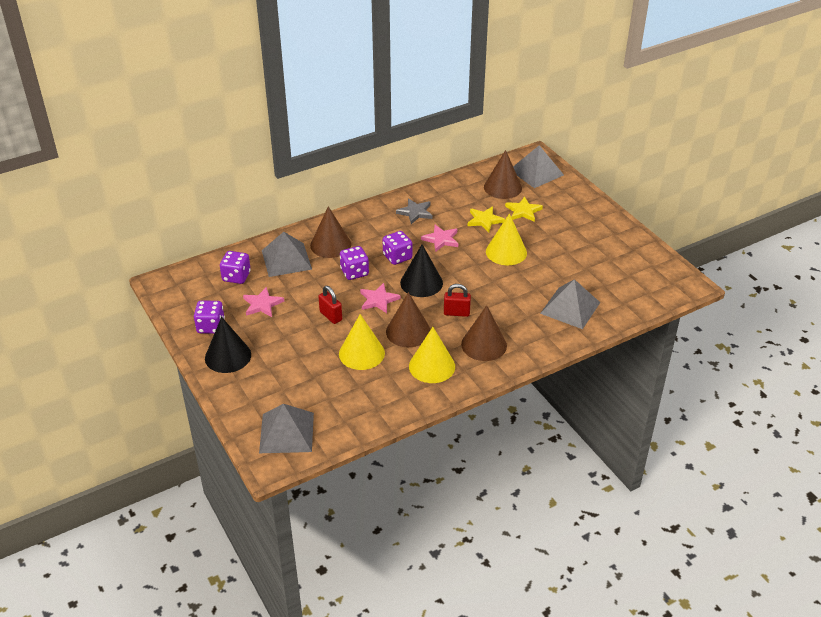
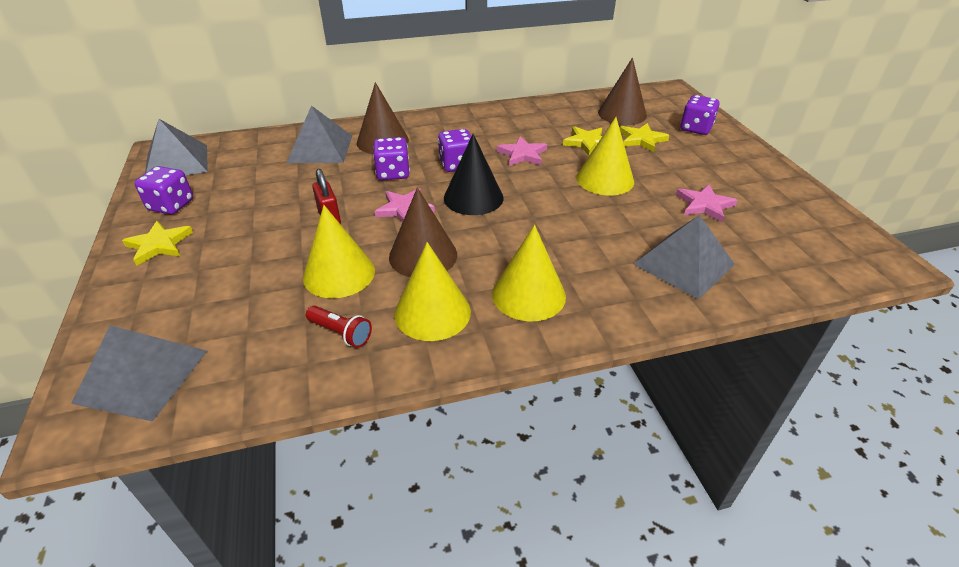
camera: 15 degrees right, 0 degrees up
black cone [205,317,251,373] -> yellow star [122,221,193,266]
purple dice [220,251,251,284] -> purple dice moved to [680,95,719,135]
pink star [243,287,284,317] -> pink star moved to [676,184,738,223]
grey star [396,198,433,224] -> none
red padlock [444,284,471,317] -> none
brown cone [461,305,507,361] -> yellow cone [492,225,566,321]
grey pyramid [513,145,564,188] -> grey pyramid moved to [145,119,208,176]
none -> red flashlight [306,306,372,348]

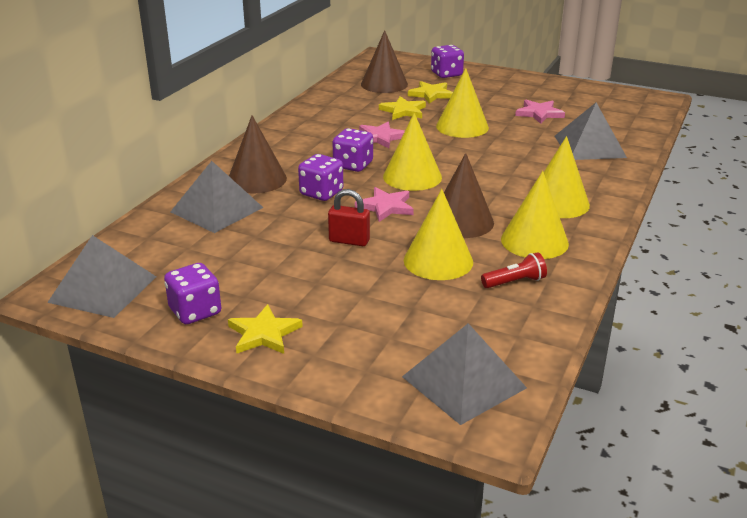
camera: 50 degrees left, 10 degrees down
black cone [444,134,504,215] -> yellow cone [383,113,442,191]

